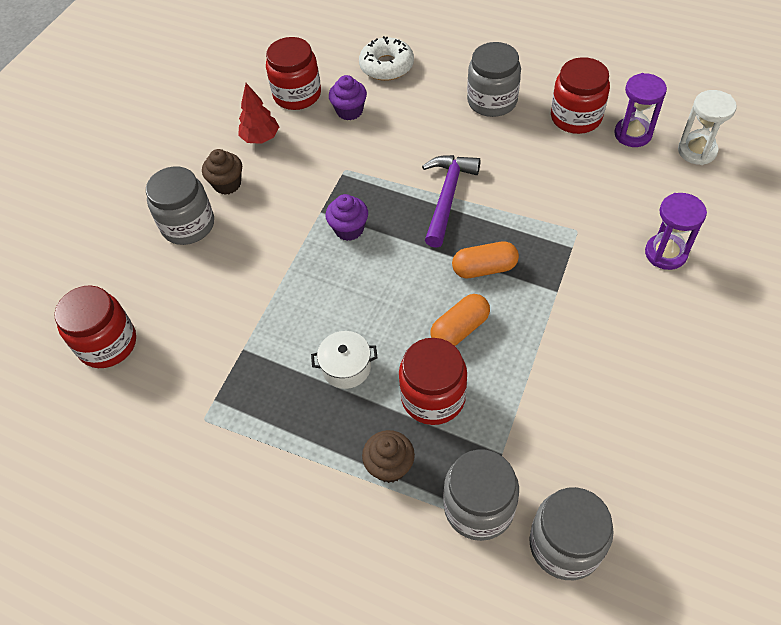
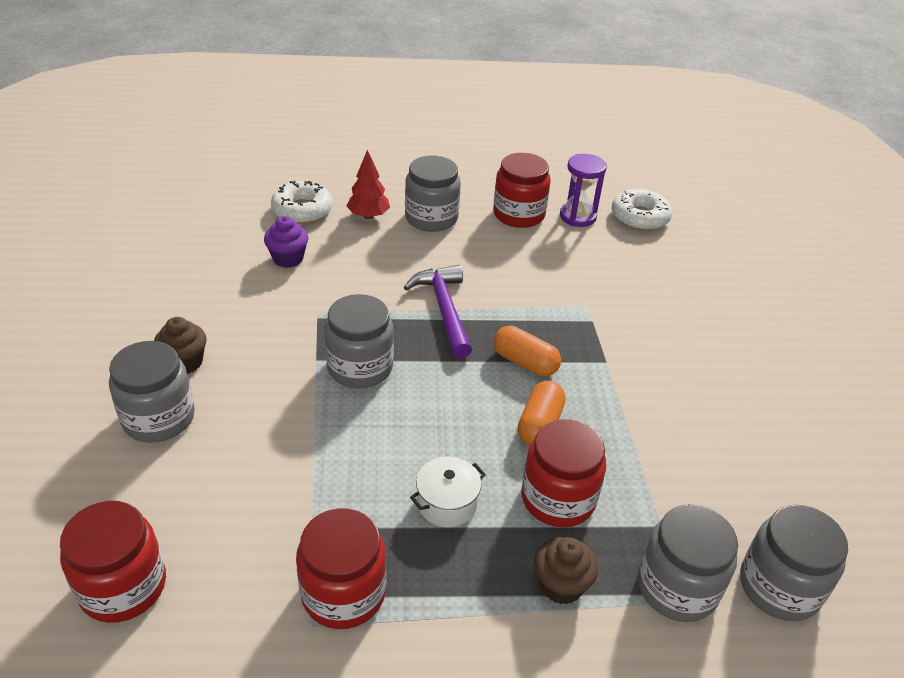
camera: 35 degrees left, 15 degrees down
red tree [238,83,279,144] -> red tree moved to [347,150,390,219]
red jar [266,37,321,110] -> red jar moved to [296,508,386,629]
purple cupcake [326,194,368,241] -> grey jar [324,294,394,388]
orange capsule [452,241,519,278] -> orange capsule turned 75 degrees clockwise [493,326,561,377]
purple hourglass [645,193,707,270] -> none
white hourglass [678,90,737,165] -> white donut [612,189,672,231]

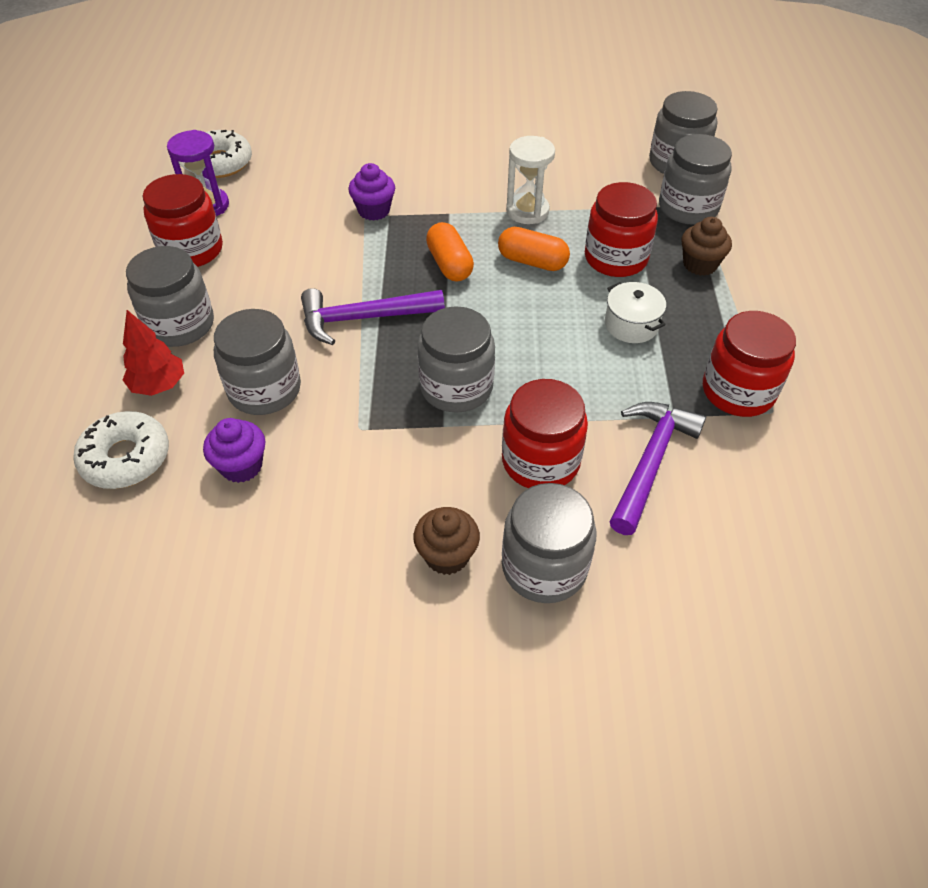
camera: 85 degrees left, 10 degrees up
red jar [60,501,166,623] -> red jar moved to [502,379,588,488]
orange capsule [493,326,561,377] -> orange capsule turned 60 degrees counterclockwise [426,222,474,282]
none -> grey jar [214,309,301,415]
none -> purple cupcake [349,163,395,221]
none -> white hourglass [506,136,555,224]
none -> purple hammer [610,402,706,535]

